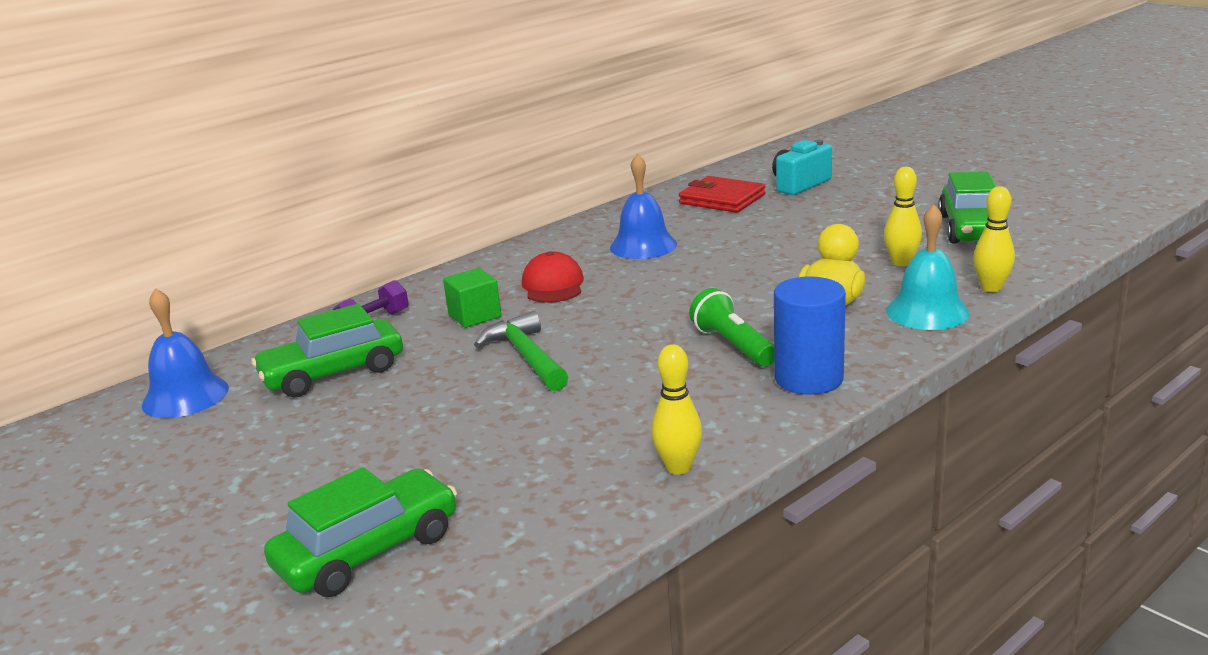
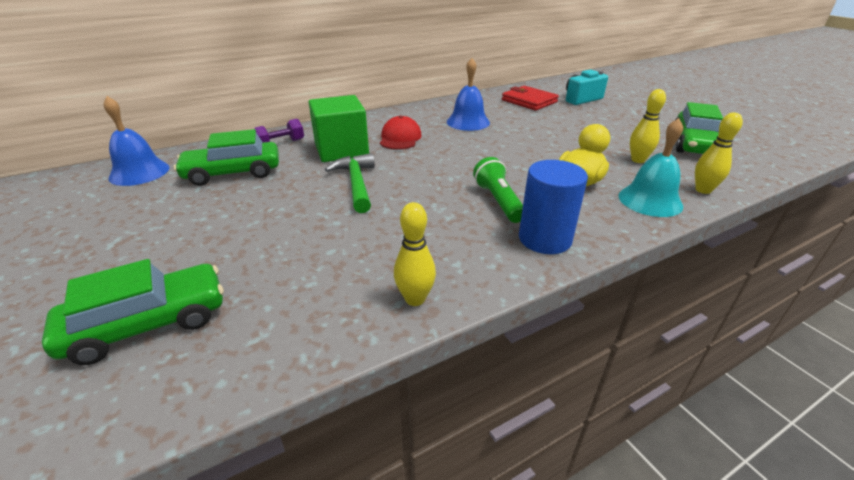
camera: 10 degrees right, 10 degrees up
green cube [443,268,501,328] -> green cube [308,95,369,162], size x1.74

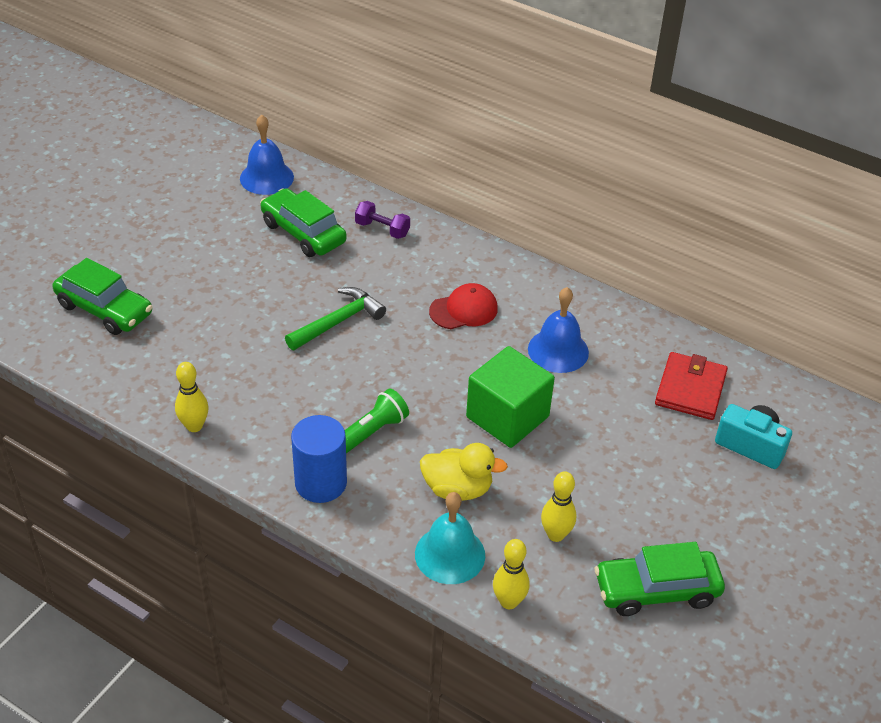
camera: 60 degrees right, 10 degrees up
green cube [308,95,369,162] -> green cube moved to [466,346,555,448]

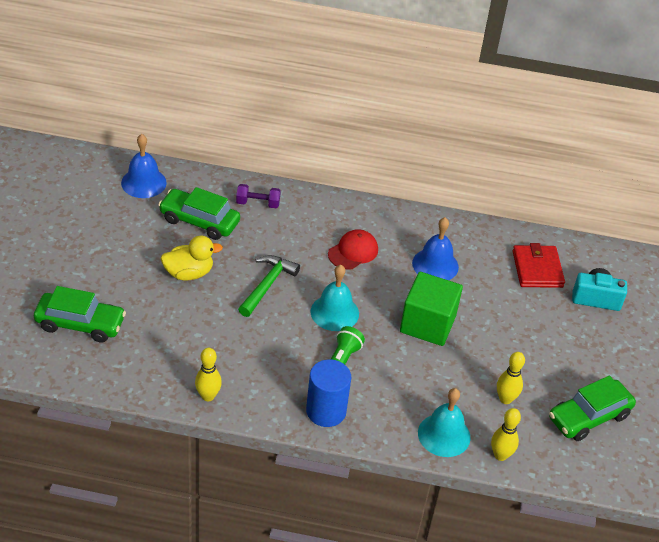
camera: 25 degrees left, 0 degrees up
yellow duck [420,443,508,501] -> yellow duck moved to [161,236,223,281]
none -> turquoise bell [311,265,359,331]

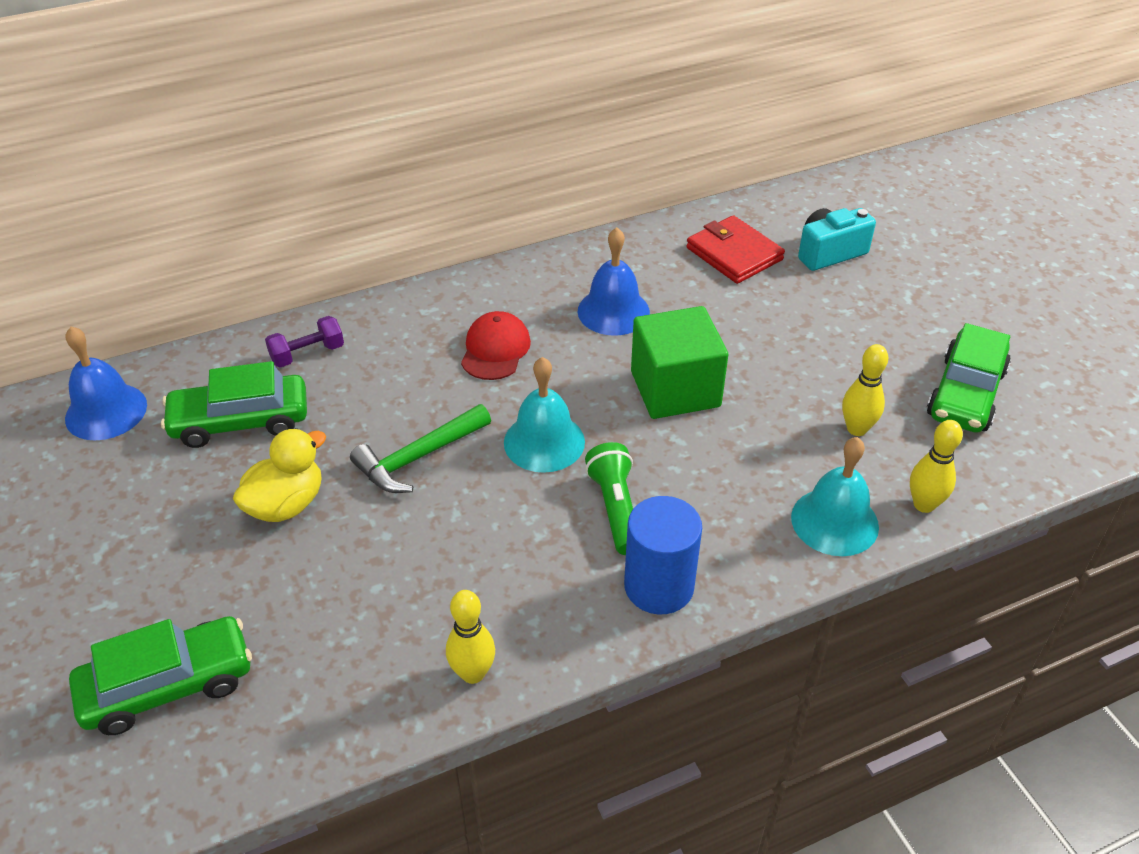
camera: 30 degrees left, 0 degrees up
green hammer [238,255,300,317] -> green hammer turned 120 degrees counterclockwise [350,404,491,493]

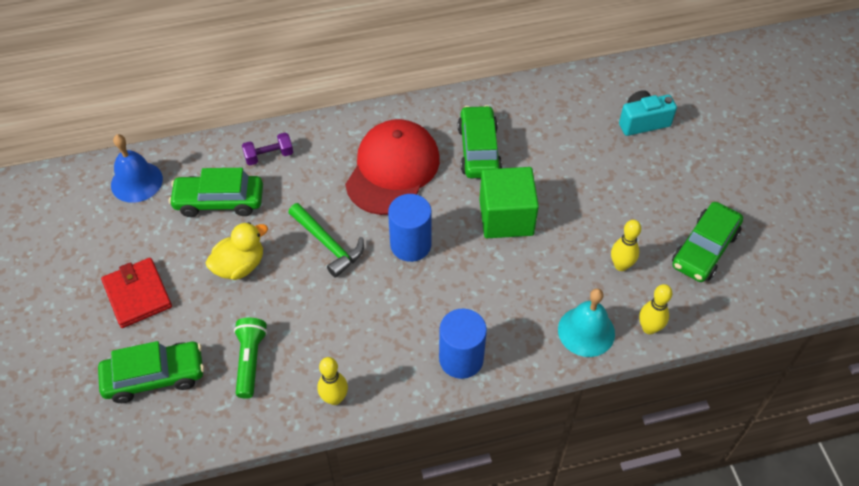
camera: 10 degrees right, 10 degrees up
green hammer [350,404,491,493] -> green hammer turned 105 degrees counterclockwise [288,203,364,278]
red cap [461,311,531,380] -> red cap [345,119,440,215], size x1.89
turquoise bell [504,357,585,473] -> blue cylinder [388,194,432,262]
blue bell [577,227,650,336] -> green car [458,105,502,178]
green flashlight [585,442,633,555] -> green flashlight moved to [234,318,267,398]
red wallet [686,215,785,284] -> red wallet moved to [101,258,172,328]

